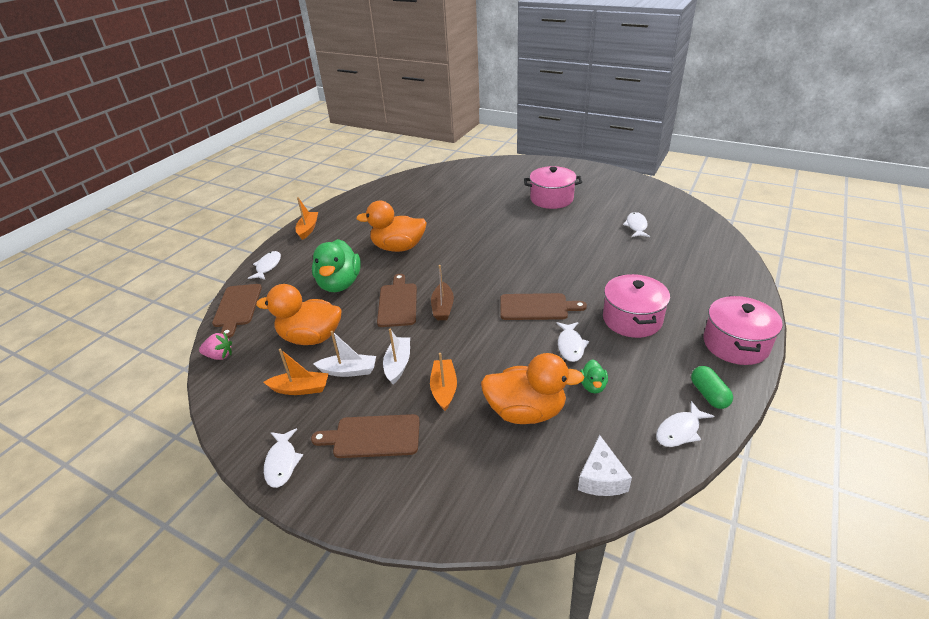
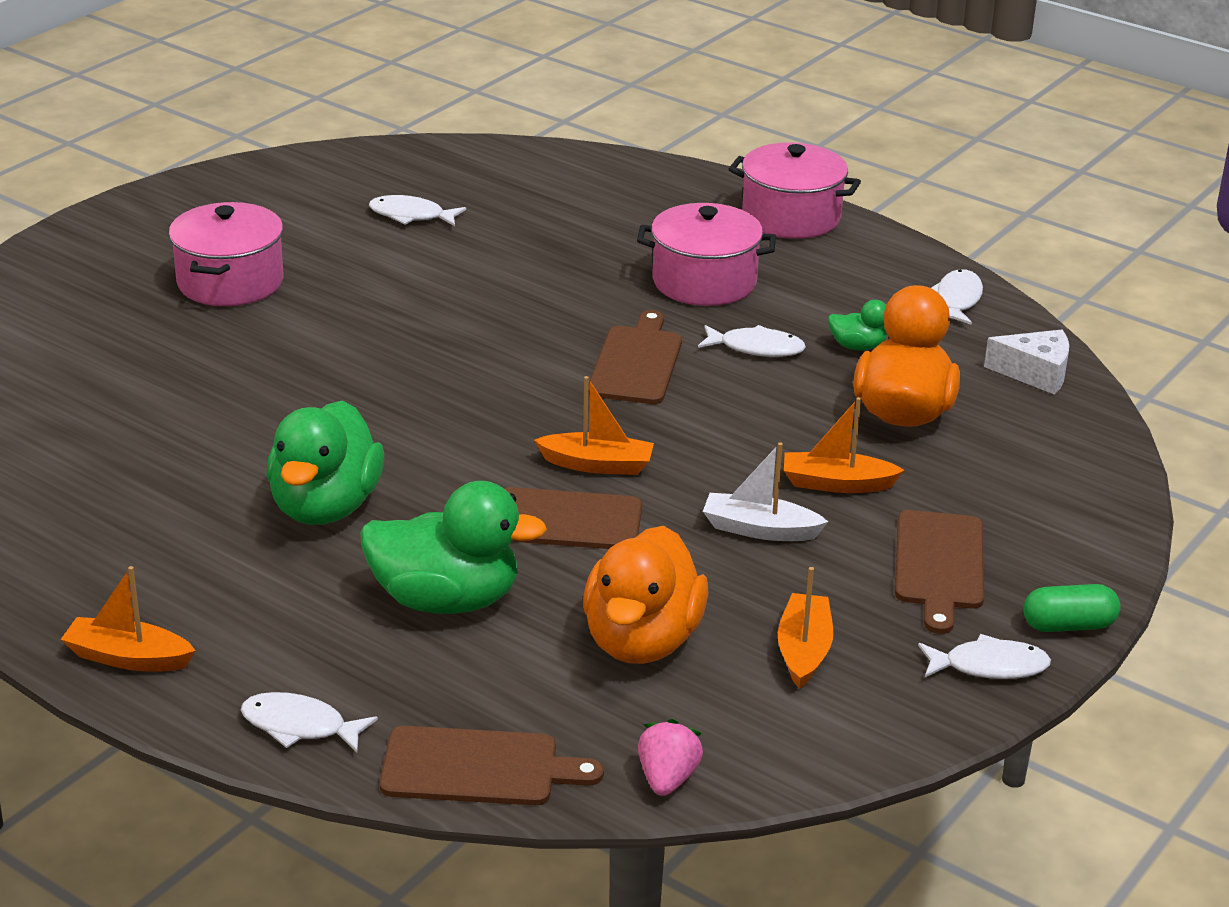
camera: 85 degrees left, 5 degrees down
white boat [313,331,376,377] -> none
orange duck [356,201,427,252] -> green duck [267,401,384,525]
brown boat [431,265,454,320] -> orange boat [534,376,654,475]
white fish [656,401,714,447] -> white fish turned 135 degrees counterclockwise [931,269,983,325]
green capsule [691,366,733,409] -> green capsule moved to [1023,584,1121,632]

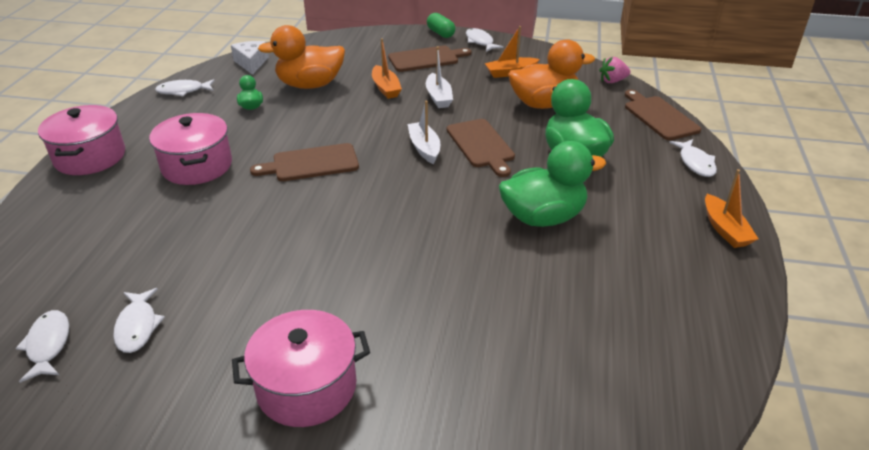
camera: 115 degrees left, 5 degrees up
orange boat [534,376,654,475] -> white boat [408,101,440,164]
white fish [698,325,806,357] -> white fish moved to [15,310,69,383]

